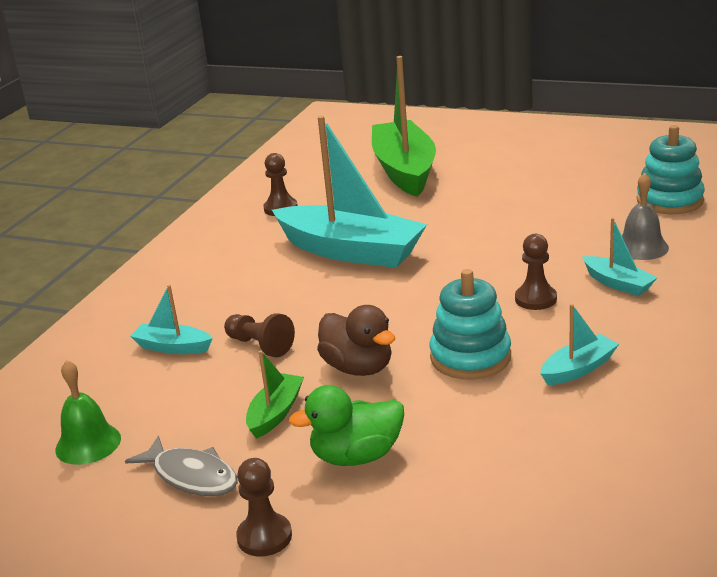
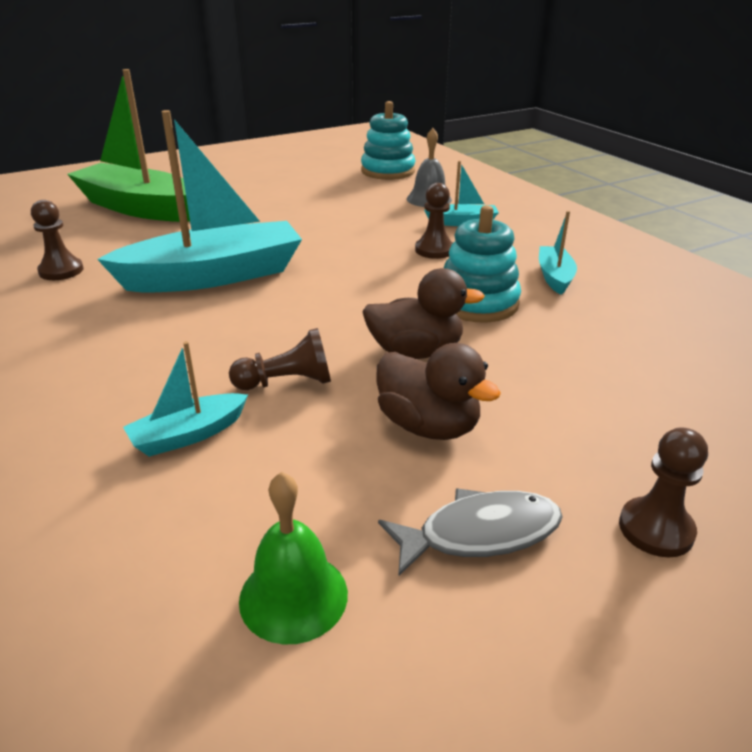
camera: 55 degrees left, 5 degrees up
green boat [246,350,304,439] -> brown duck [376,343,501,440]
green duck [289,385,404,466] -> none

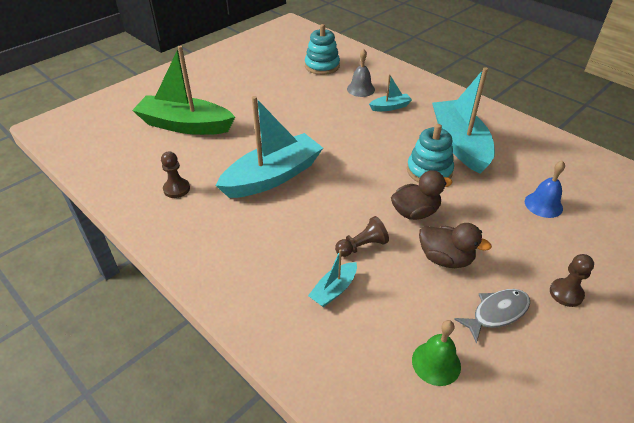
camera: 15 degrees left, 10 degrees up
brown pawn [415,183,453,259] -> none
turquoise boat [539,211,577,295] -> turquoise boat [432,67,495,174], size x2.21
none -> blue bell [525,161,565,218]

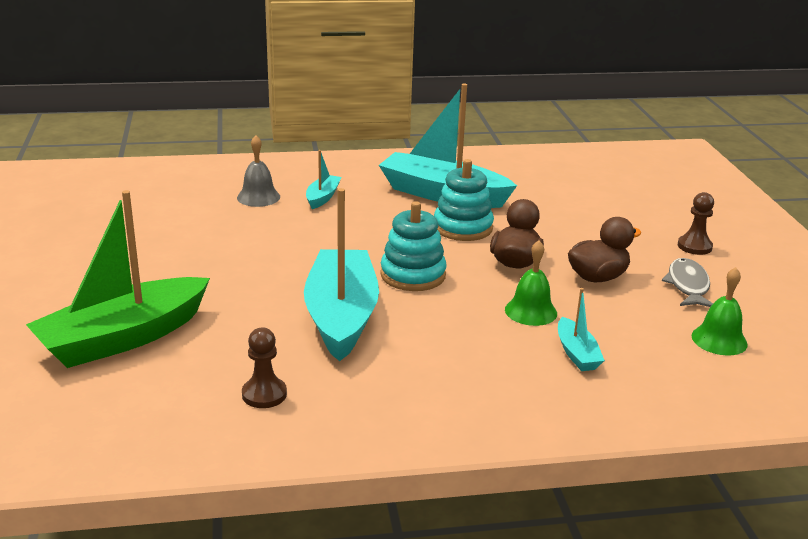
camera: 55 degrees left, 15 degrees down
turquoise stacking toy [305,24,340,75] -> turquoise stacking toy moved to [380,201,447,291]
brown pawn [335,216,389,257] -> green bell [505,240,557,326]
blue bell [525,161,565,218] -> none

